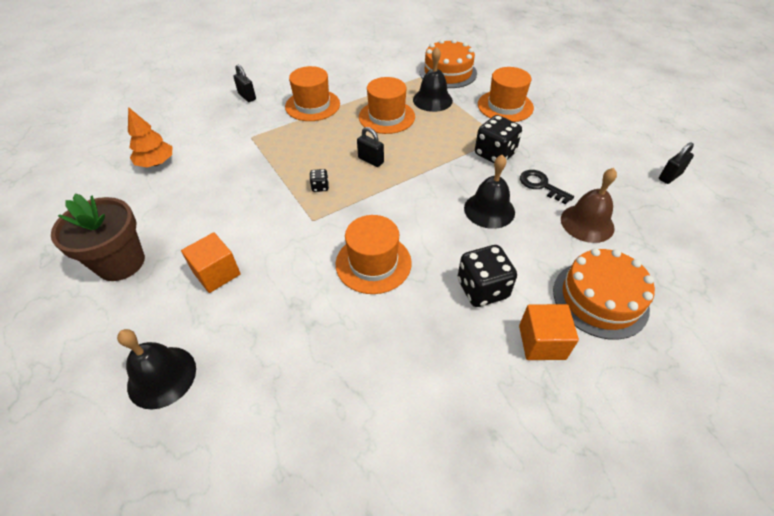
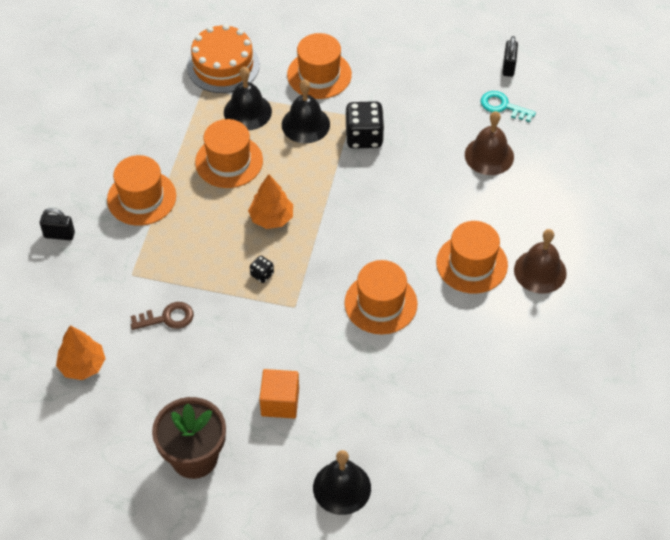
camera: 45 degrees left, 5 degrees up
black padlock [357,127,384,167] -> orange tree [248,174,293,229]
black dice [458,245,517,307] -> orange hat [436,221,508,294]
black bell [464,155,515,229] -> black bell moved to [282,79,330,143]
orange cube [519,304,579,360] -> brown bell [514,229,567,294]
black key [520,170,574,204] -> none
orange cake [553,248,655,340] -> none
none -> brown key [130,302,194,330]
none -> turquoise key [481,91,536,122]

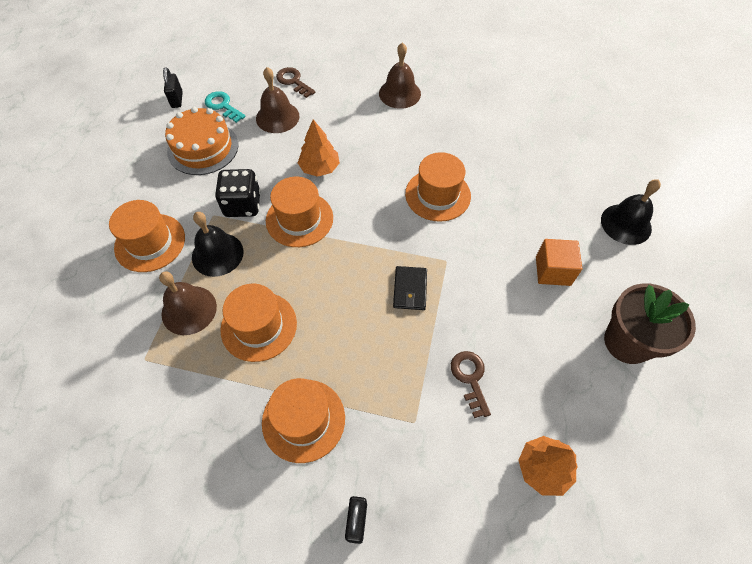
camera: 90 degrees left, 5 degrees up
orange cake [187,24,260,93] -> orange cake moved to [165,107,238,175]
black bell [224,67,272,130] -> brown bell [159,271,217,335]
orange tree [248,174,293,229] -> orange tree moved to [298,119,340,177]
black dice [250,256,274,283] -> black wallet [393,266,427,310]
orange hat [436,221,508,294] -> orange hat moved to [266,177,333,247]
turquoise key [481,91,536,122] -> turquoise key turned 105 degrees clockwise [205,91,246,123]
black padlock [503,36,518,77] -> black padlock turned 75 degrees clockwise [163,67,183,108]
none -> brown key [276,67,315,98]

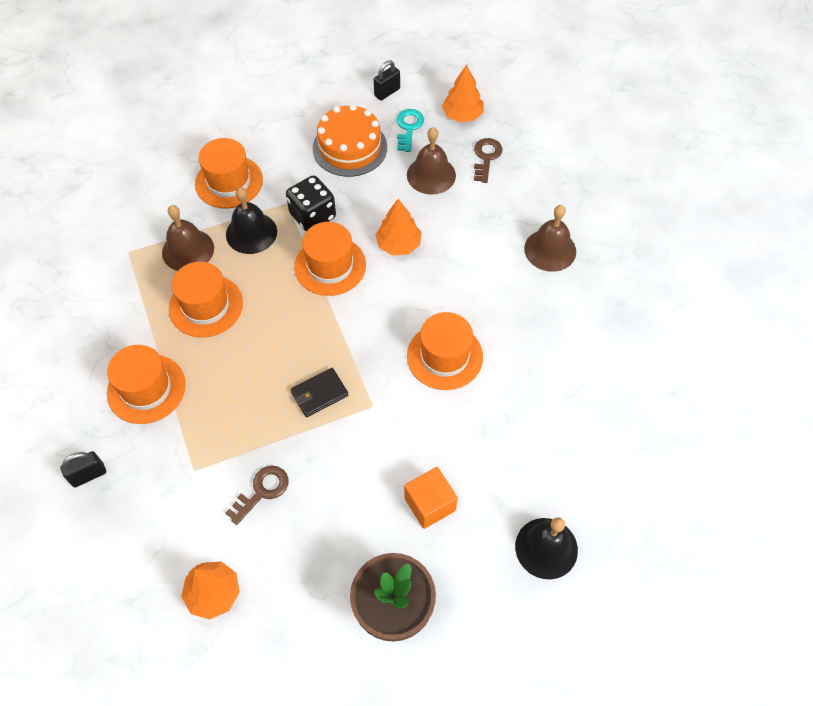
camera: 55 degrees right, 0 degrees up
none -> orange tree [442,64,484,122]

